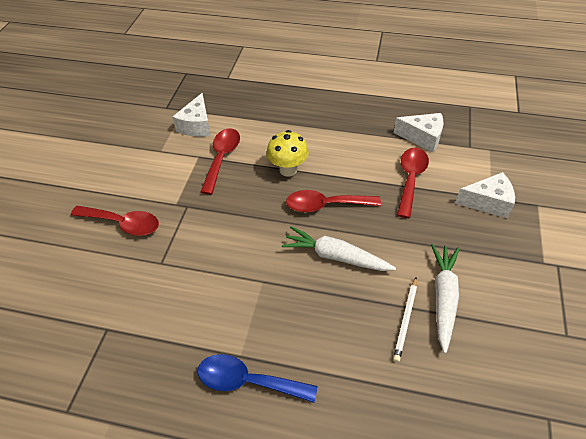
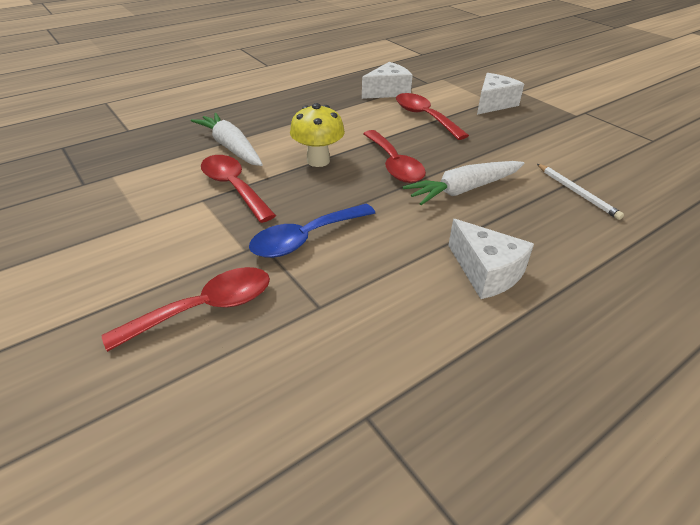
camera: 50 degrees left, 10 degrees down
white cheese [173,93,211,136] -> white cheese moved to [448,219,534,299]
blue spoon [198,354,317,403] -> blue spoon moved to [249,204,375,258]
red spoon [286,190,381,213] -> red spoon turned 60 degrees counterclockwise [363,130,426,183]
white carrot [431,244,460,353] -> white carrot moved to [191,113,263,166]

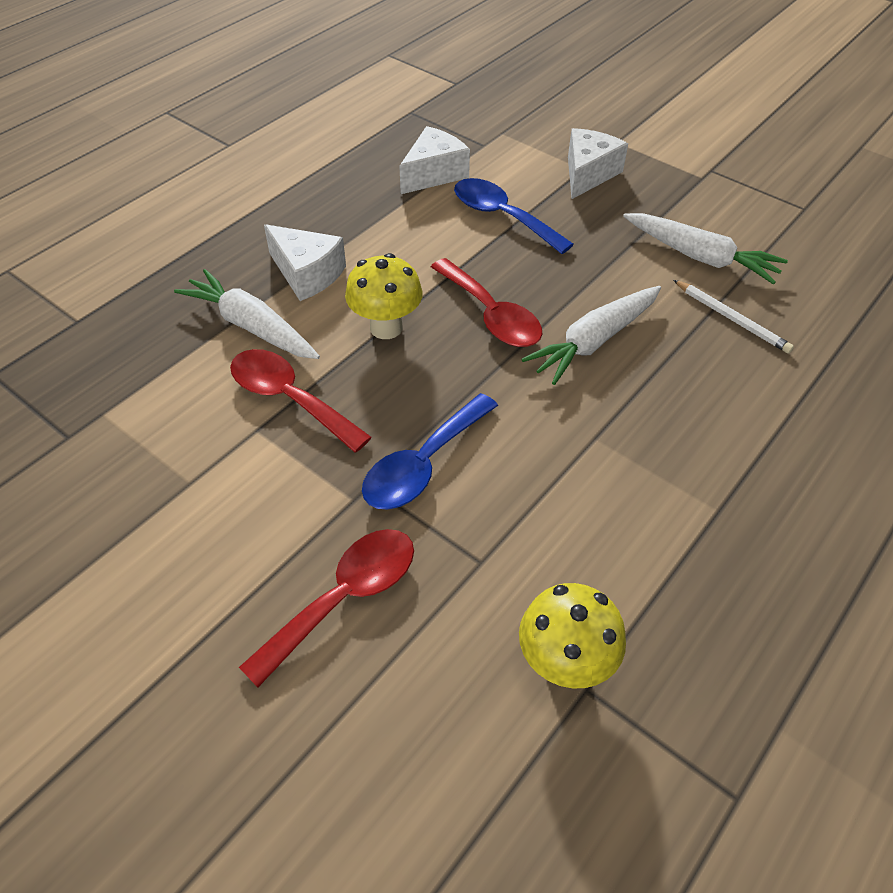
camera: 15 degrees left, 10 degrees up
red spoon [396,93,469,140] -> blue spoon [454,178,574,254]
white cheese [448,219,534,299] -> white cheese moved to [264,224,346,301]
none -> yellow mushroom [519,583,626,688]
none -> white carrot [623,213,788,285]

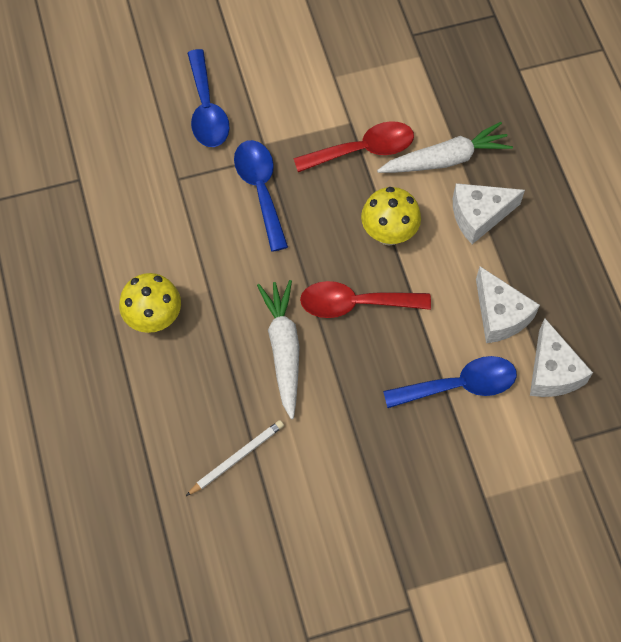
camera: 125 degrees right, 15 degrees up
red spoon [239,529,414,687] -> blue spoon [187,49,230,147]
yellow mushroom [519,583,626,688] -> yellow mushroom moved to [119,273,181,333]
white cheese [568,128,628,199] -> white cheese moved to [476,266,540,343]
white carrot [623,213,788,285] -> none
white pencil [674,280,794,354] -> white pencil turned 150 degrees clockwise [186,420,284,496]

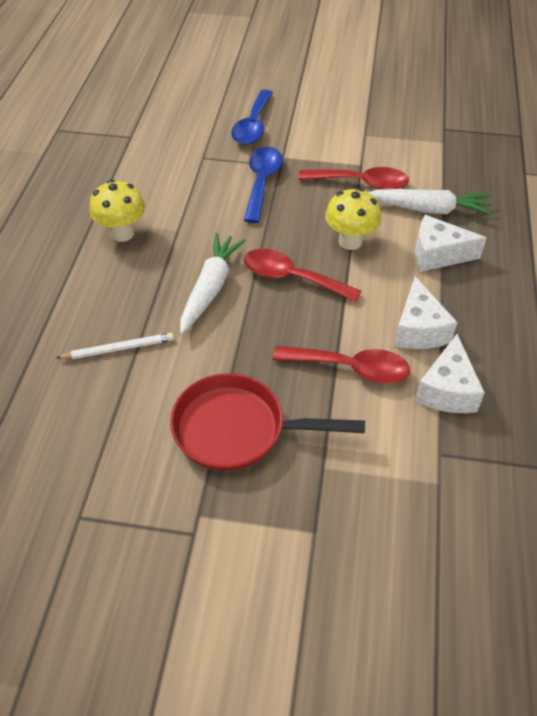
camera: 25 degrees right, 15 degrees down
blue spoon [383,356,517,408] -> red spoon [273,346,410,384]
none -> red pan [170,373,365,471]

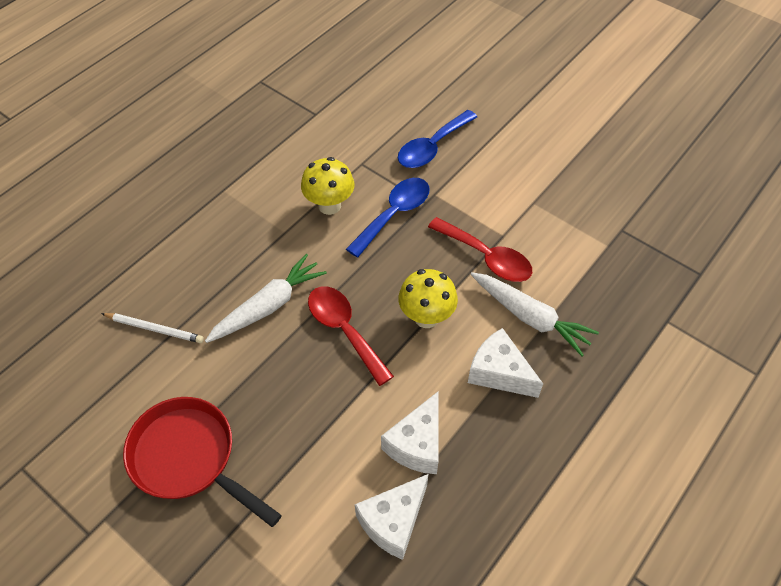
camera: 30 degrees right, 5 degrees up
yellow mushroom [89,180,145,242] -> yellow mushroom moved to [301,157,354,215]
red spoon [273,346,410,384] -> none

